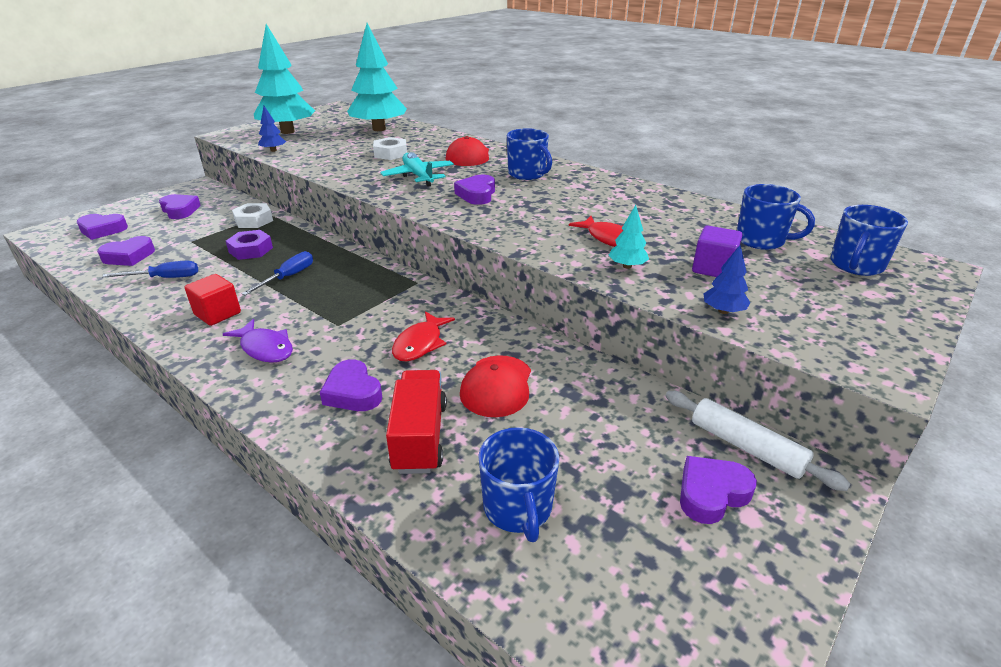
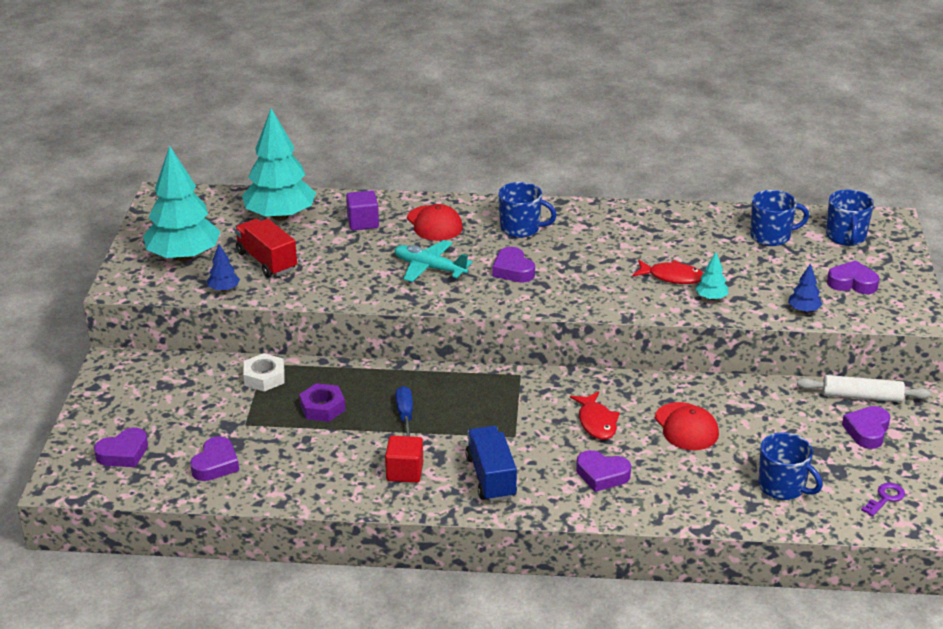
camera: 35 degrees left, 0 degrees up
blue screwdriver [102,261,198,278] -> none
purple heart [159,194,201,219] -> purple heart moved to [827,260,880,294]
purple fish [223,319,293,363] -> blue truck [465,426,517,502]
white nut [373,137,407,160] -> none
red truck [386,370,447,474] -> red truck moved to [234,219,297,277]
purple cube [692,225,743,277] -> purple cube moved to [346,190,379,230]
none -> purple key [861,483,905,517]

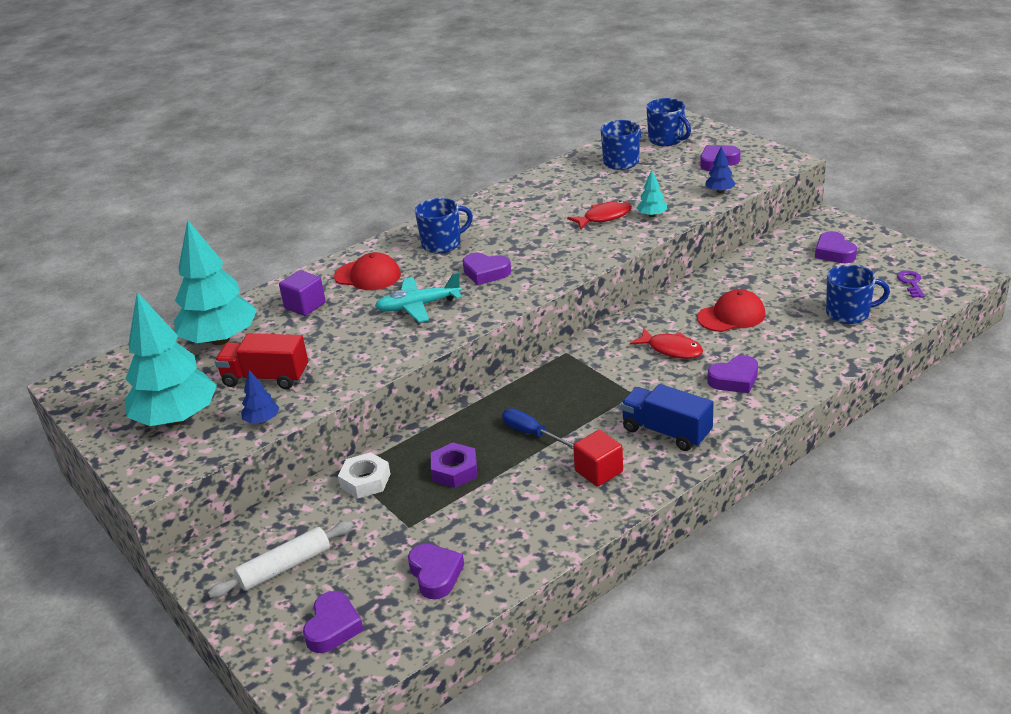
camera: 40 degrees left, 0 degrees up
red cap [655,402,719,450] -> red cap turned 45 degrees counterclockwise [697,289,766,332]
white rolling pin [797,375,931,402] -> white rolling pin moved to [208,521,353,598]

